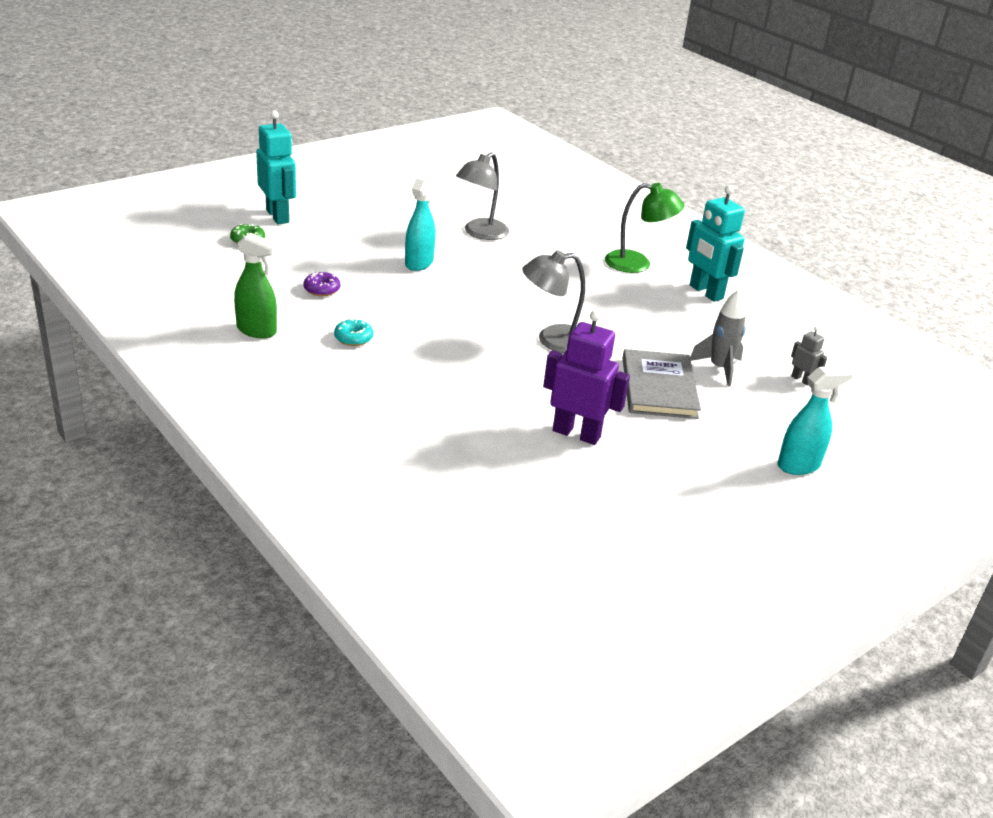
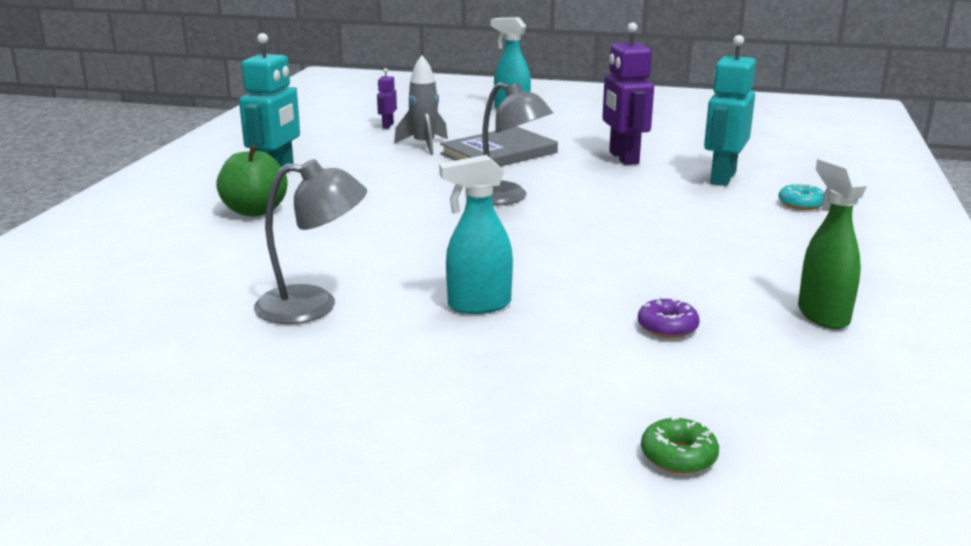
camera: 125 degrees left, 10 degrees down
turquoise robot [256,110,296,224] -> turquoise robot moved to [704,35,756,186]
turquoise donut [334,318,373,346] -> turquoise donut moved to [778,183,824,210]
green lamp [605,183,685,273] -> green apple [216,145,288,217]
grey robot [791,327,827,385] -> purple robot [377,68,397,129]

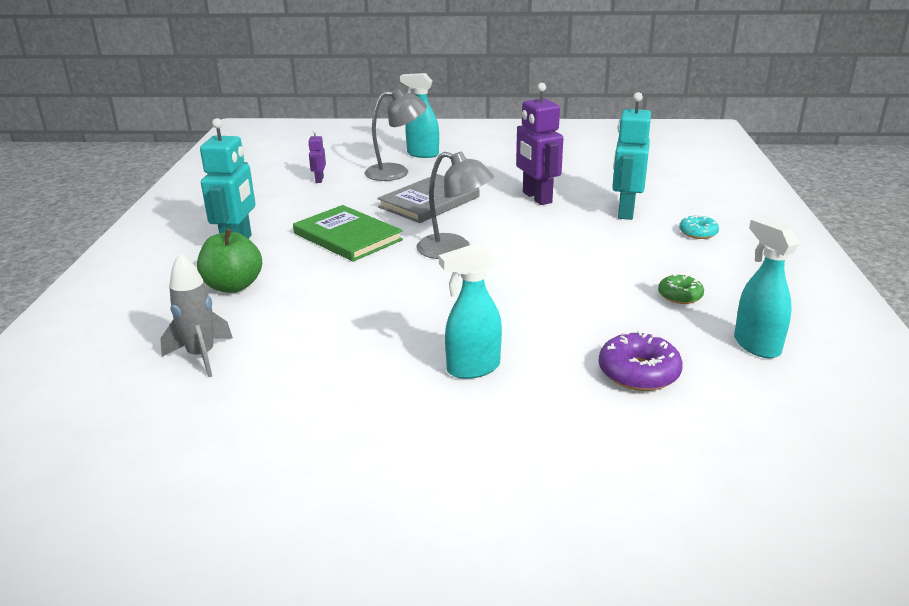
camera: 10 degrees left, 5 degrees up
grey lamp [254,159,367,324] -> grey lamp moved to [365,88,427,181]
grey rocket [394,55,448,155] -> grey rocket moved to [160,253,233,377]
purple donut [638,297,700,338] -> purple donut [598,330,683,391], size x1.58
green donut [641,416,719,474] -> green donut moved to [658,274,704,304]
green spray bottle [798,158,867,329] -> turquoise spray bottle [734,217,799,358]
none -> green book [293,205,403,262]

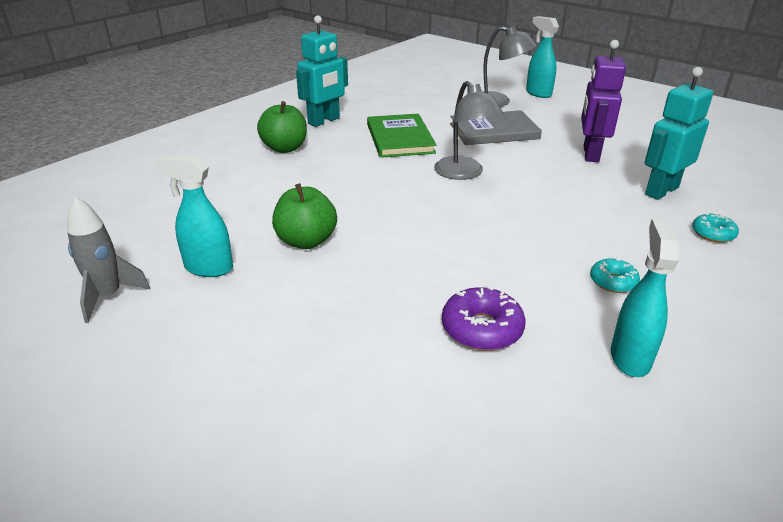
camera: 35 degrees right, 5 degrees up
grey rocket [160,253,233,377] -> grey rocket moved to [67,196,150,323]
purple robot [308,129,326,183] -> none
turquoise spray bottle [439,243,502,379] -> turquoise spray bottle moved to [154,155,233,277]
green donut [658,274,704,304] -> turquoise donut [590,258,640,293]
none -> green apple [272,183,337,249]

